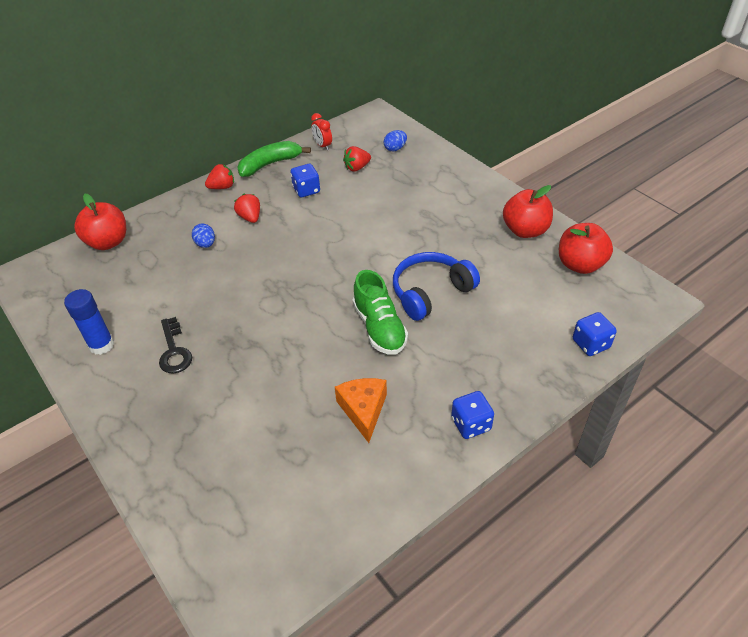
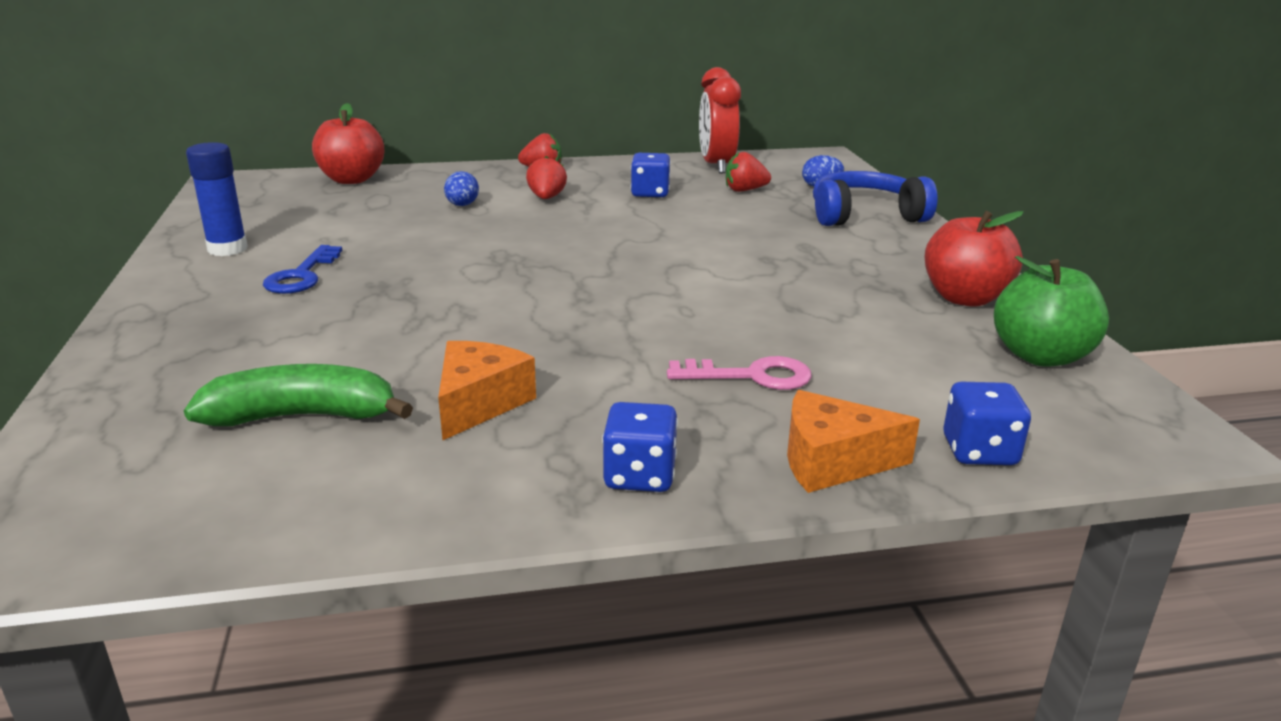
camera: 25 degrees right, 20 degrees down
black key [159,317,192,374] -> blue key [263,245,342,294]
green banana [237,141,311,177] -> green banana moved to [184,364,413,426]
red clock [311,113,332,150] -> red clock [699,67,741,174], size x1.82
green shoe [353,270,408,355] -> none
blue headphones [393,252,480,321] -> blue headphones moved to [813,171,938,226]
red apple [559,223,613,274] -> green apple [994,256,1109,367]
none -> pink key [667,356,812,390]
none -> orange cheese [787,390,920,493]

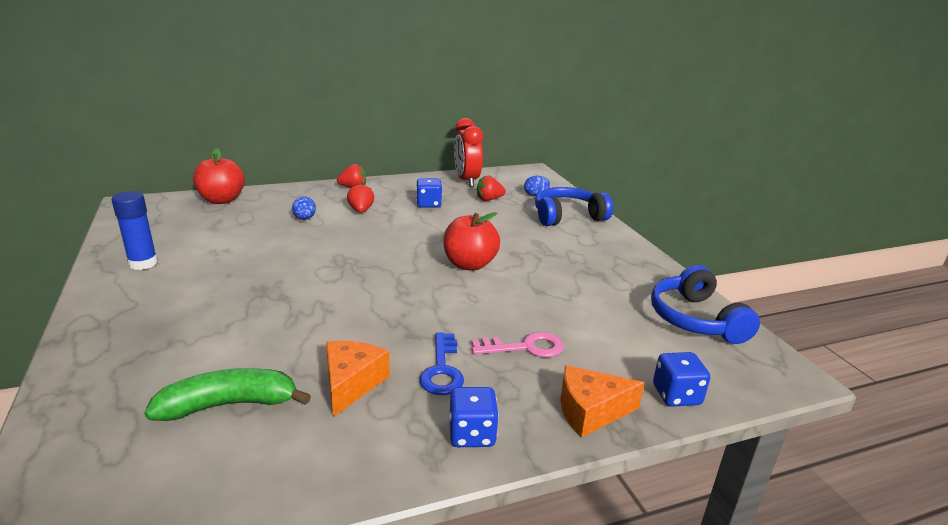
camera: 10 degrees left, 0 degrees up
blue key [263,245,342,294] -> blue key moved to [420,332,464,395]
red apple [924,211,1024,307] -> red apple moved to [443,212,500,271]
green apple [994,256,1109,367] -> blue headphones [651,265,760,344]

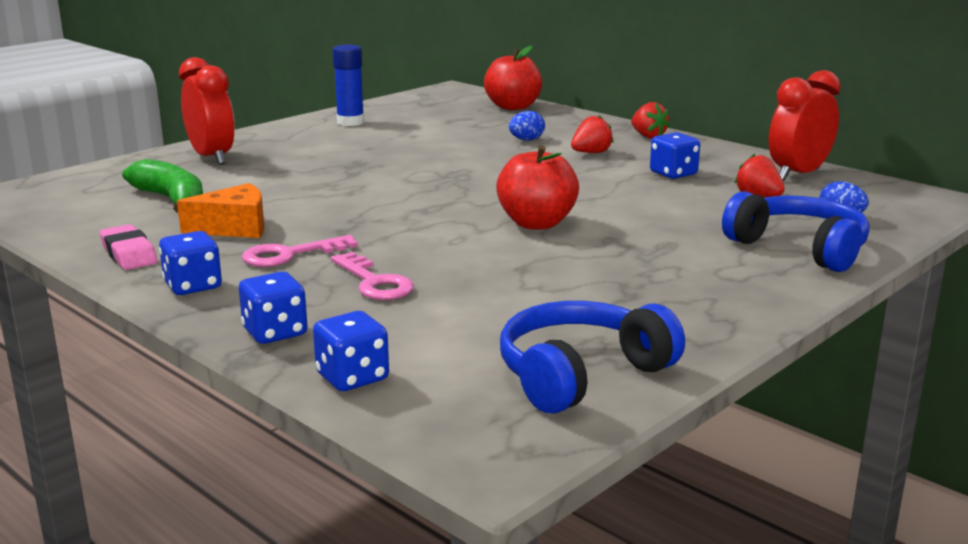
camera: 65 degrees right, 5 degrees down
blue key [420,332,464,395] -> pink key [242,235,358,267]
orange cheese [560,365,645,438] -> blue dice [239,272,307,344]
none -> pink eraser [100,224,158,270]
none -> red clock [179,57,235,165]

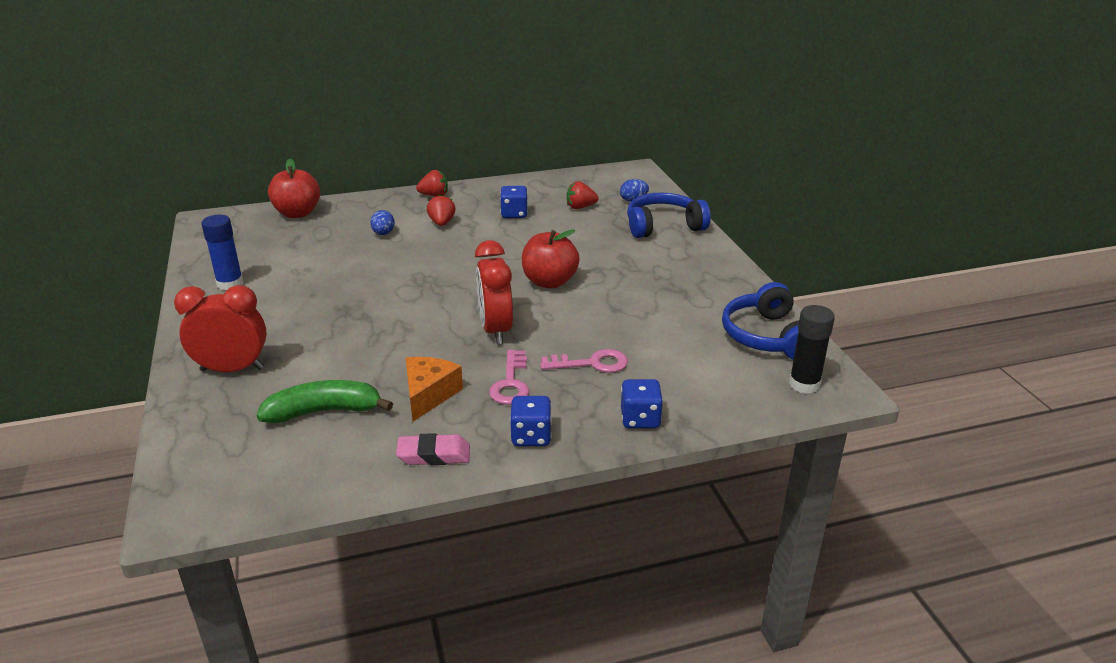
camera: 60 degrees left, 10 degrees up
blue dice [313,311,389,391] -> none
red clock [769,70,841,181] -> red clock moved to [475,240,513,344]
none -> black glue stick [789,305,835,394]

